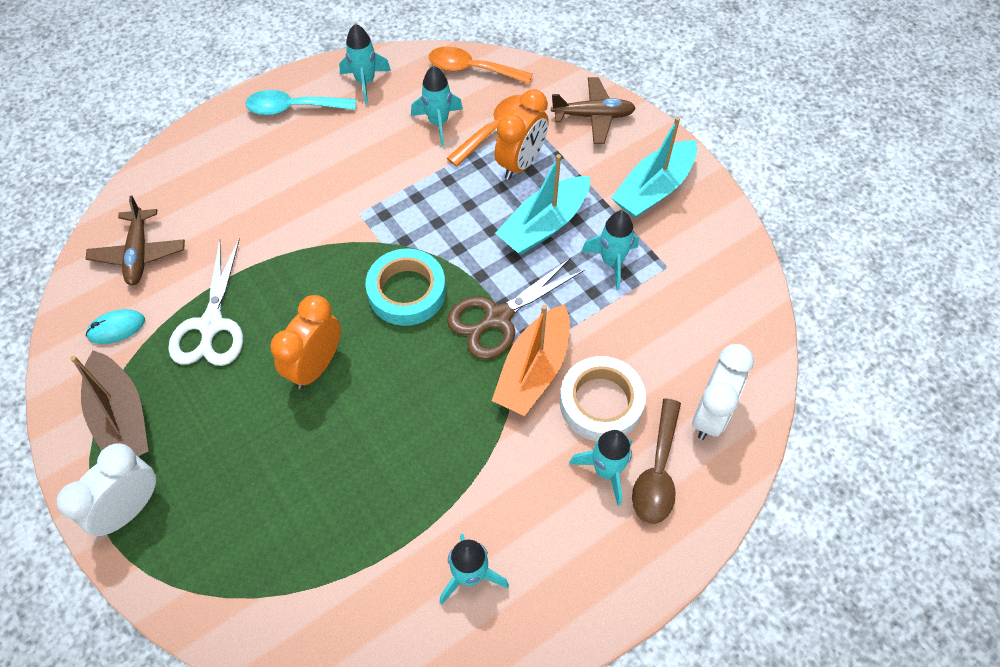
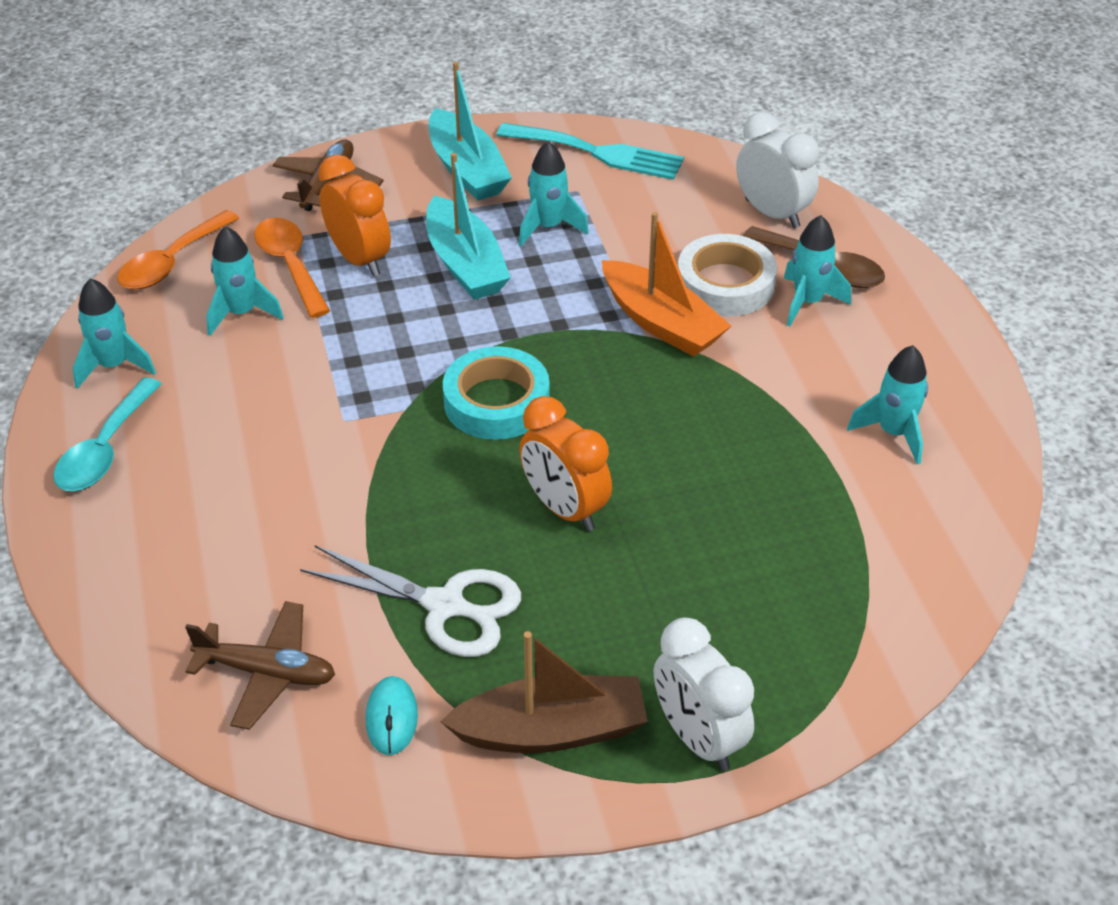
camera: 70 degrees left, 15 degrees down
brown scissors [447,258,584,359] -> none
none -> turquoise fork [497,123,684,180]

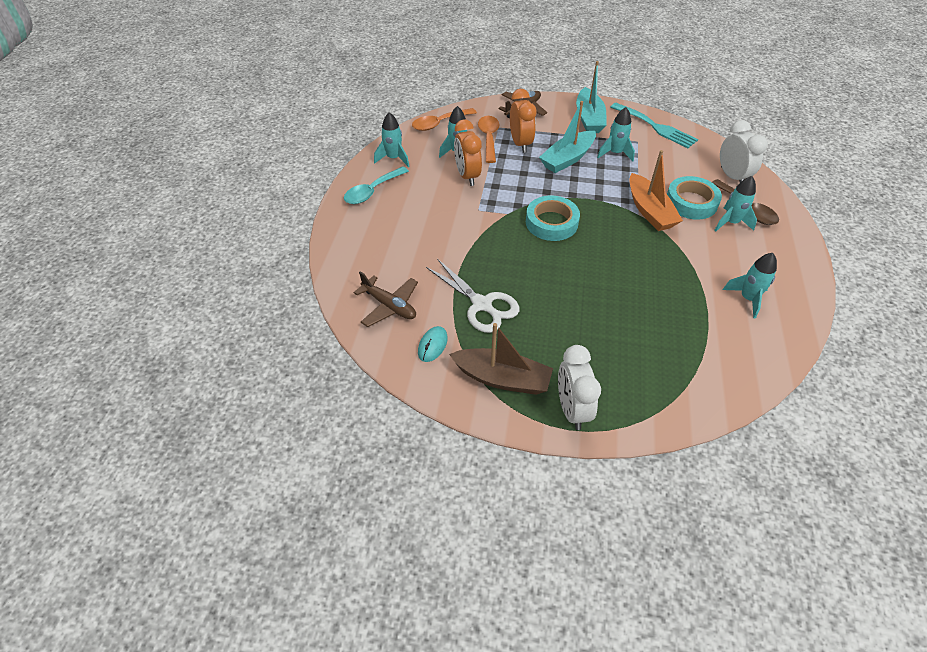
camera: 25 degrees right, 5 degrees up
turquoise boat [426,153,511,300] -> turquoise boat turned 45 degrees clockwise [539,101,596,173]
orange clock [519,396,612,531] -> orange clock moved to [454,119,482,186]
white tape [678,234,777,316] -> turquoise tape [667,176,722,220]

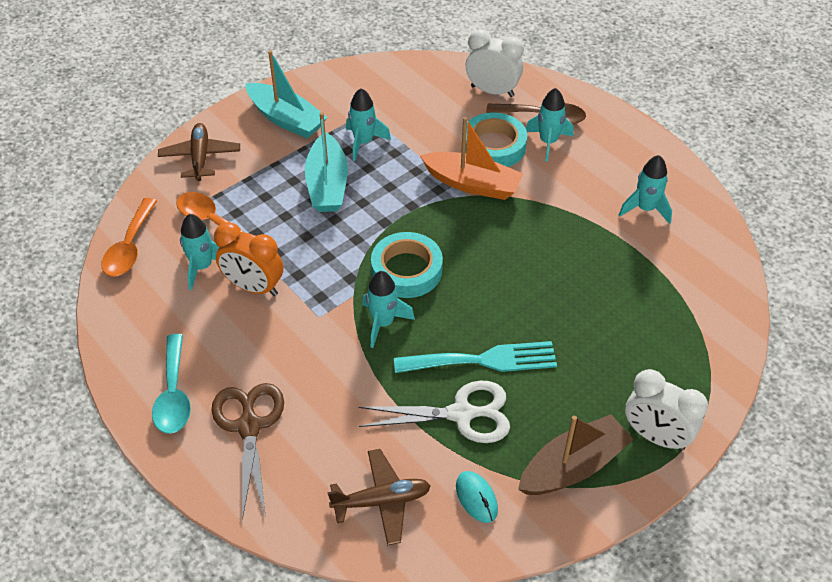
camera: 50 degrees left, 0 degrees up
turquoise rocket [374,112,409,167] -> turquoise rocket moved to [362,271,415,348]
orange clock [510,89,536,153] -> none
turquoise fork [610,103,698,148] -> turquoise fork moved to [394,341,557,373]
none -> brown scissors [212,383,284,520]

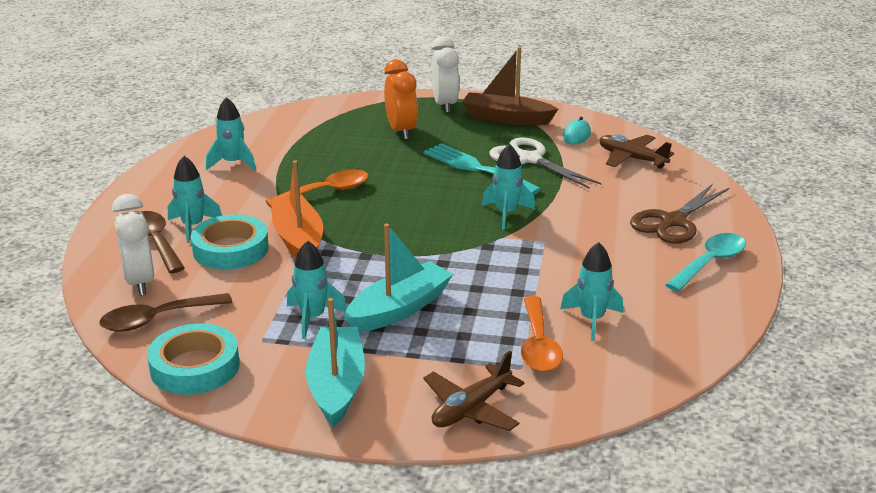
camera: 130 degrees left, 20 degrees down
orange spoon [101,198,157,276] -> orange spoon moved to [265,170,369,208]
orange clock [214,222,283,296] -> orange clock moved to [384,60,418,140]
turquoise tape [371,232,443,298] -> turquoise tape moved to [147,323,240,395]
none -> brown spoon [100,293,233,332]

